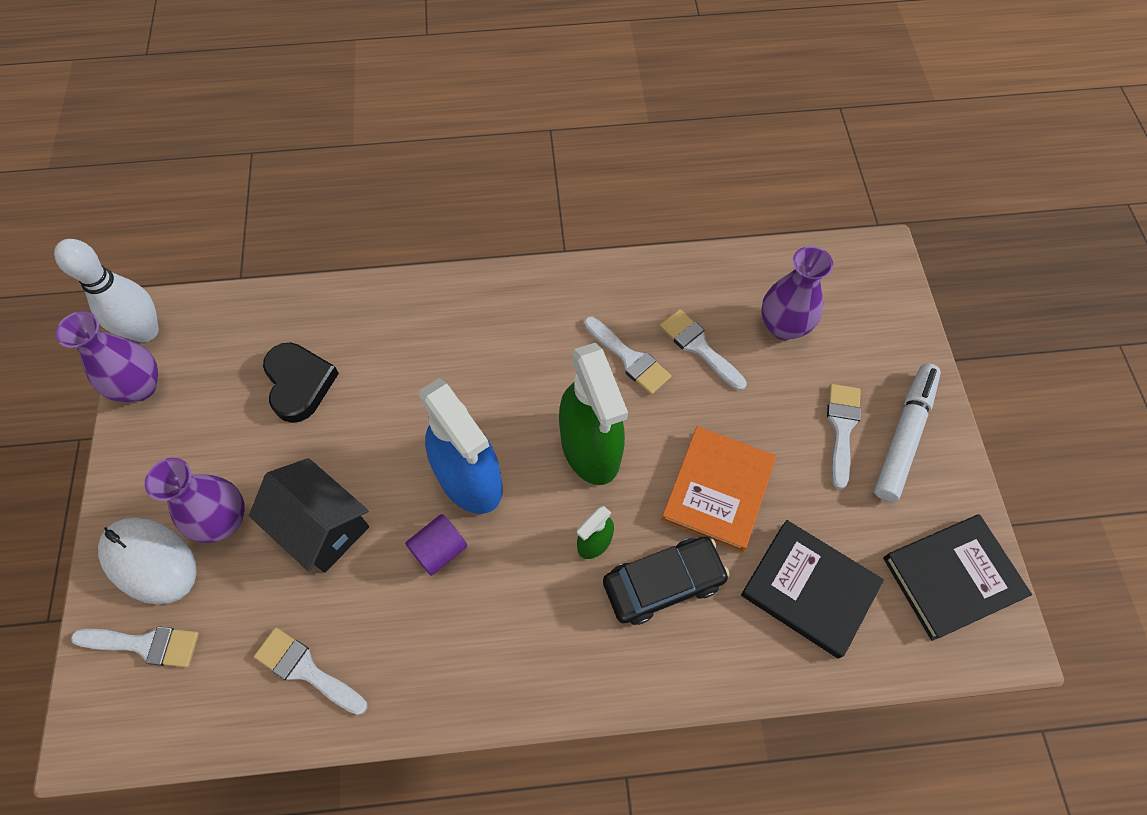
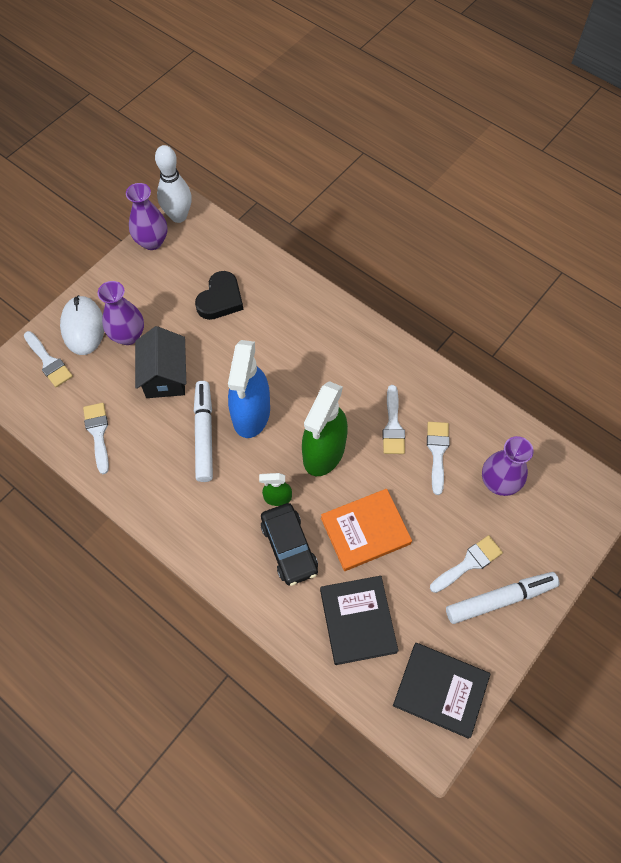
camera: 45 degrees right, 0 degrees up
purple cylinder [405,514,467,576] -> white marker [194,381,213,482]
black car [603,537,730,625] -> black car turned 45 degrees clockwise [261,503,318,586]

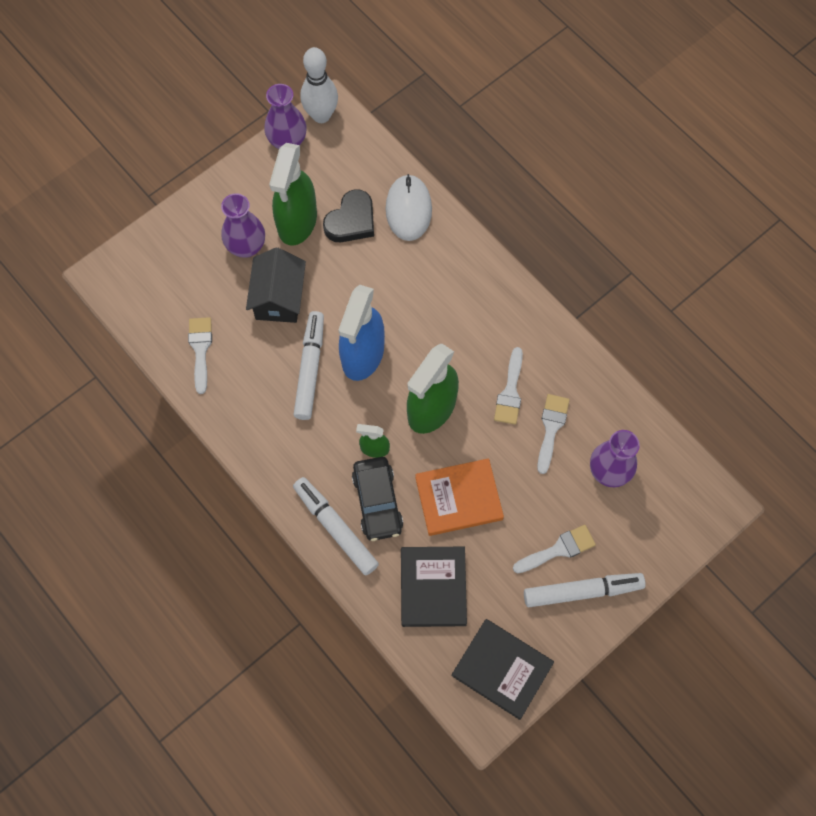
camera: 10 degrees right, 5 degrees up
white brush [24,331,73,387] -> none
white mouse [60,295,104,355] -> white mouse moved to [386,174,432,241]
none -> green spray bottle [269,143,317,246]
none -> white marker [293,477,379,575]

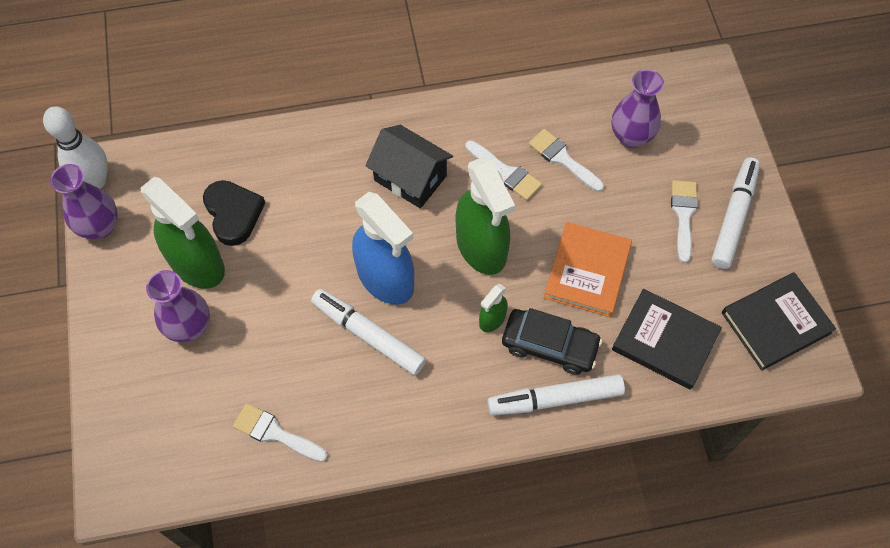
camera: 60 degrees left, 5 degrees down
black house [246,247,306,323] -> black house moved to [365,125,453,209]
white mouse [386,174,432,241] -> none

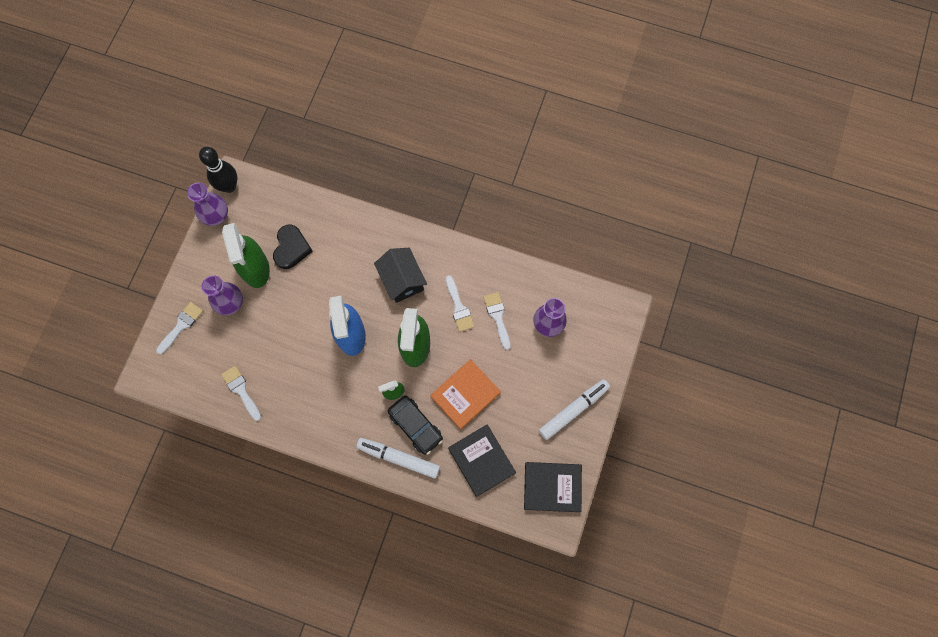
camera: 30 degrees right, 10 degrees up
white bowling pin [43,106,108,189] -> black bowling pin [199,147,237,193]
white marker [311,289,426,375] -> none
white brush [671,180,698,263] -> white brush moved to [156,302,203,354]

